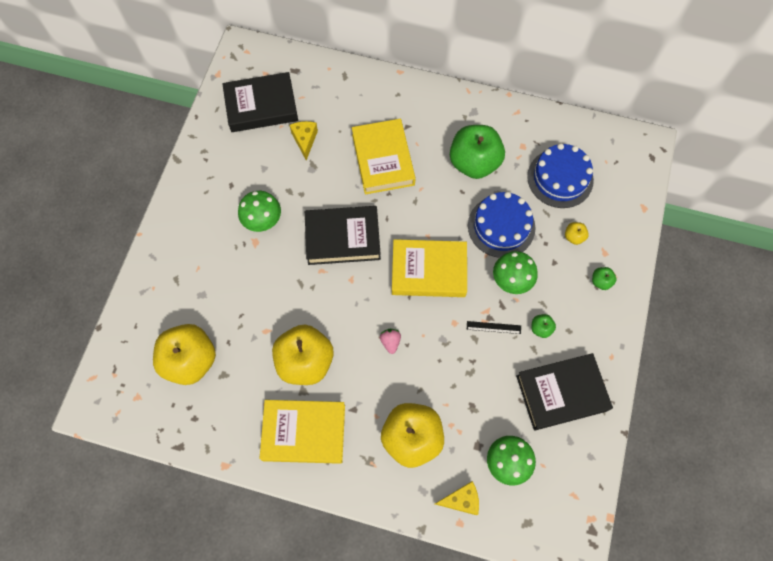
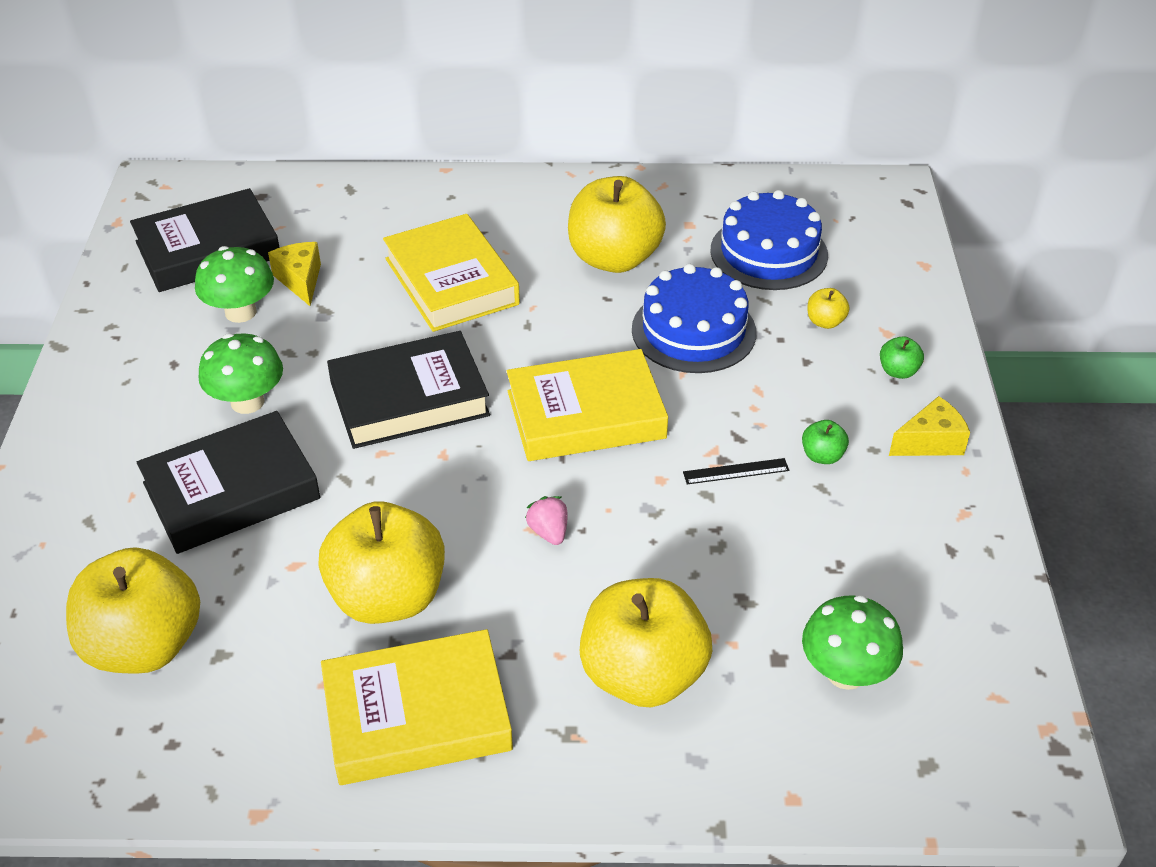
camera: 15 degrees left, 25 degrees down
yellow cheese [435,481,479,515] -> yellow cheese moved to [889,396,970,456]
green apple [450,125,505,179] -> yellow apple [568,176,666,273]
green mushroom [493,251,538,294] -> green mushroom moved to [195,246,274,323]
black book [516,353,613,430] -> black book moved to [137,411,320,554]

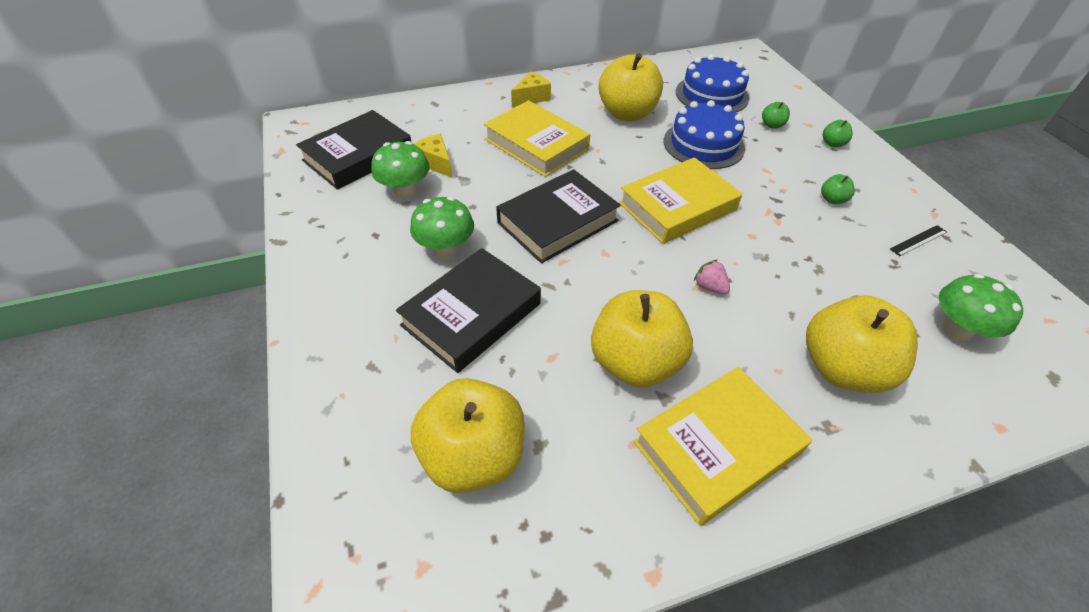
camera: 20 degrees left, 5 degrees up
black ruler [683,458,789,484] -> black ruler moved to [890,225,947,256]
yellow apple [807,288,850,329] -> green apple [762,102,790,129]
yellow cheese [889,396,970,456] -> yellow cheese moved to [511,72,551,107]

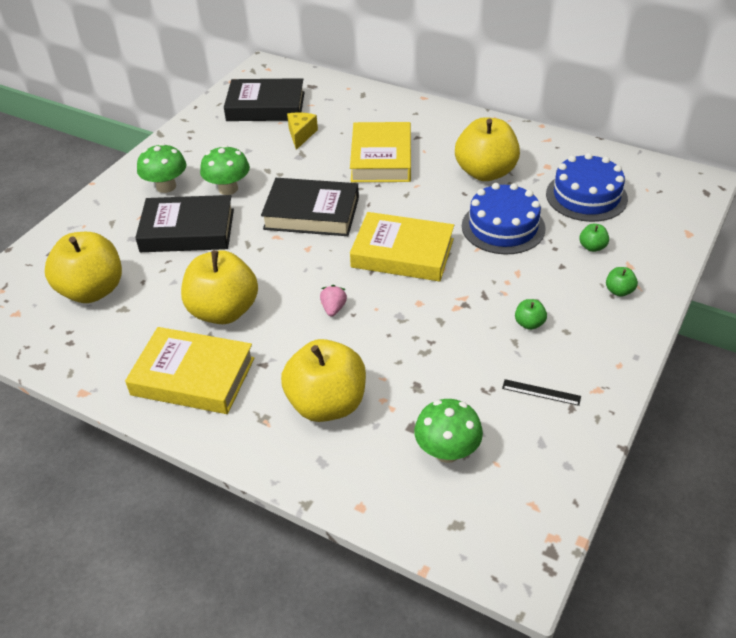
camera: 50 degrees right, 5 degrees down
green mushroom [371,141,430,198] -> green mushroom moved to [137,143,186,193]
yellow cheese [511,72,551,107] -> none

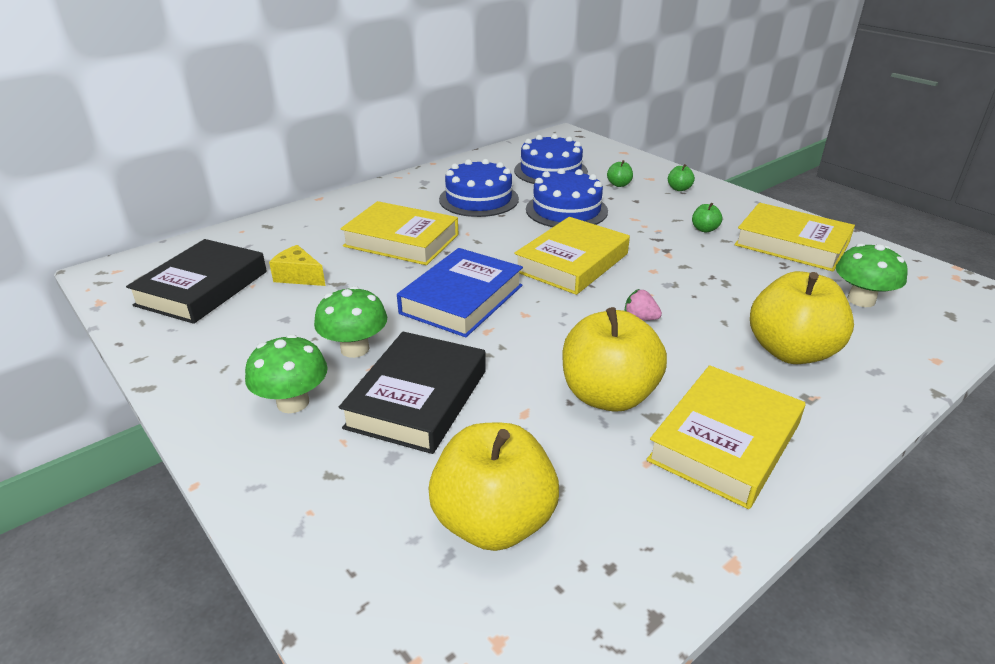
camera: 70 degrees left, 10 degrees down
black book [261,178,359,236] -> blue book [397,248,523,338]
yellow apple [455,117,520,181] -> blue cake [439,159,519,217]
black ruler [502,379,581,406] -> yellow book [734,203,855,272]

